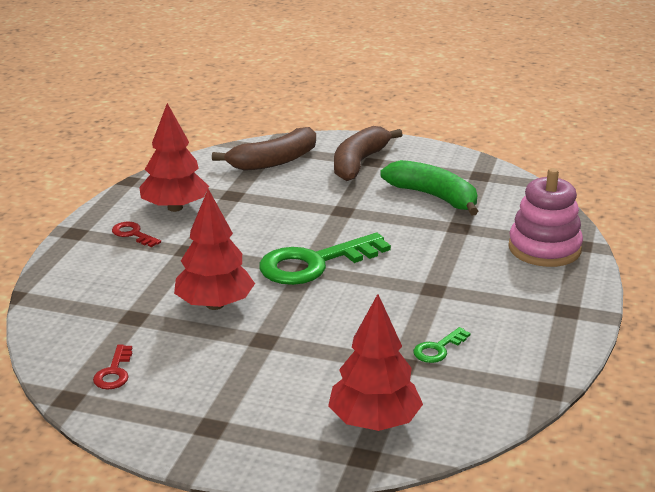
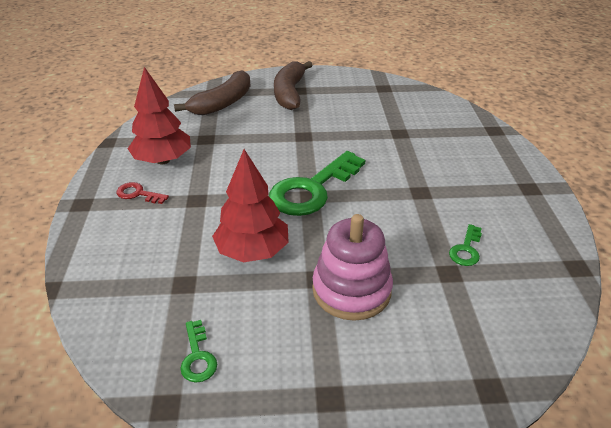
camera: 20 degrees left, 10 degrees up
red key [93,345,132,389] -> green key [180,320,217,383]
red tree [328,294,423,431] -> none
green banana [380,160,478,216] -> none
pink stacking toy [508,168,583,267] -> pink stacking toy moved to [312,214,393,321]

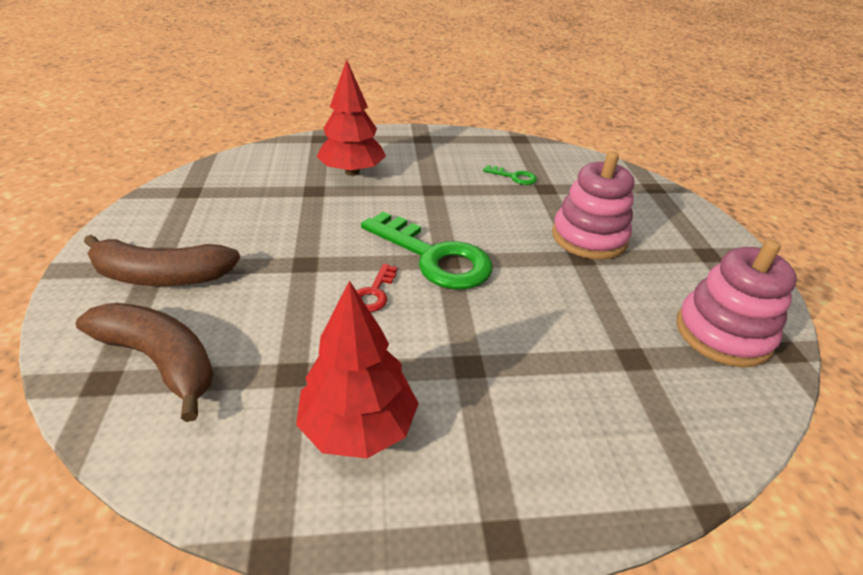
camera: 95 degrees left, 0 degrees up
red key [117,182,169,204] -> red key moved to [357,264,397,312]
green key [180,320,217,383] -> pink stacking toy [676,240,797,367]
red tree [212,149,289,263] -> red tree moved to [316,59,386,176]

